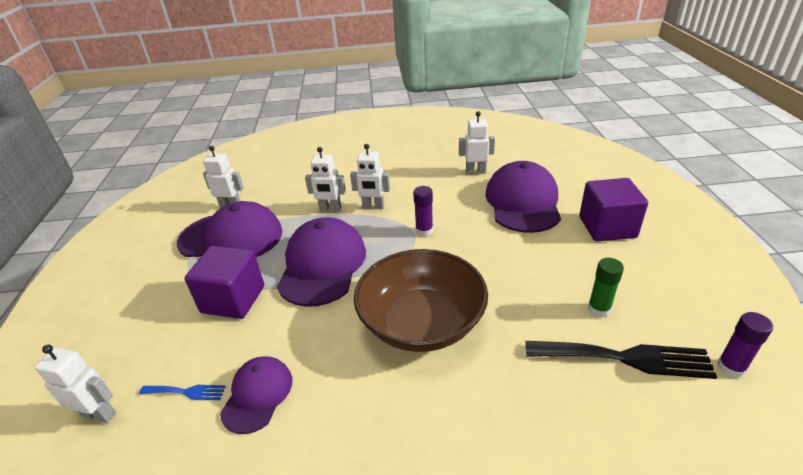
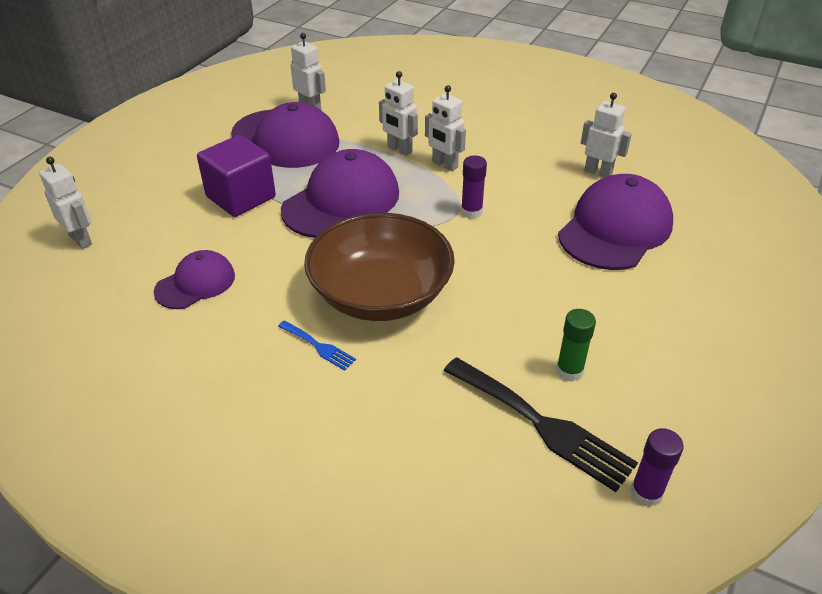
camera: 30 degrees right, 5 degrees up
blue fork [139,385,226,400] -> blue fork moved to [278,321,356,371]
purple cube [579,178,648,241] -> none

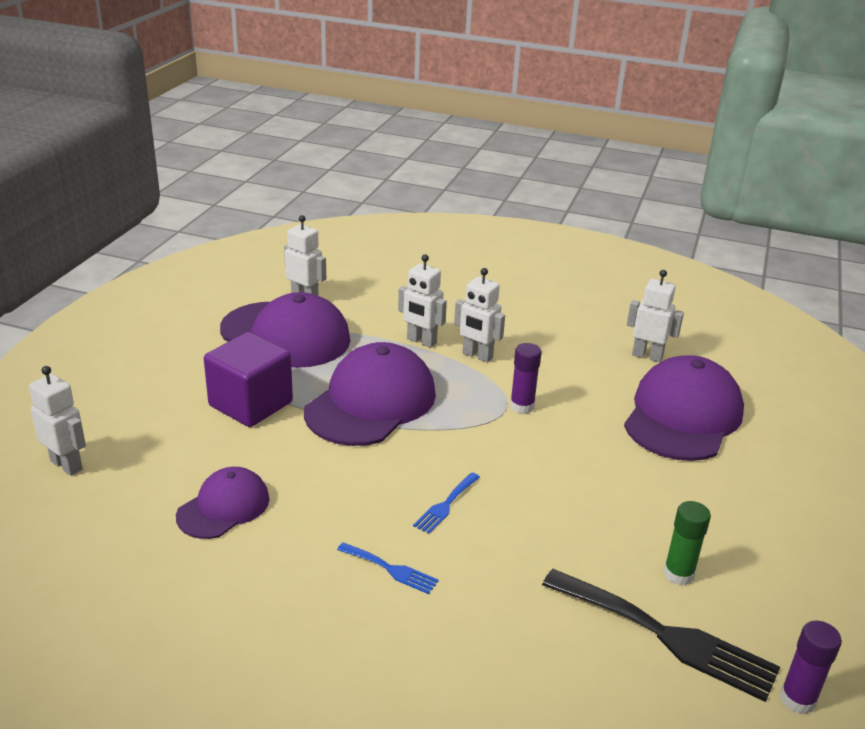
camera: 10 degrees left, 10 degrees down
brown bowl [304,213,455,321] -> blue fork [413,473,480,534]

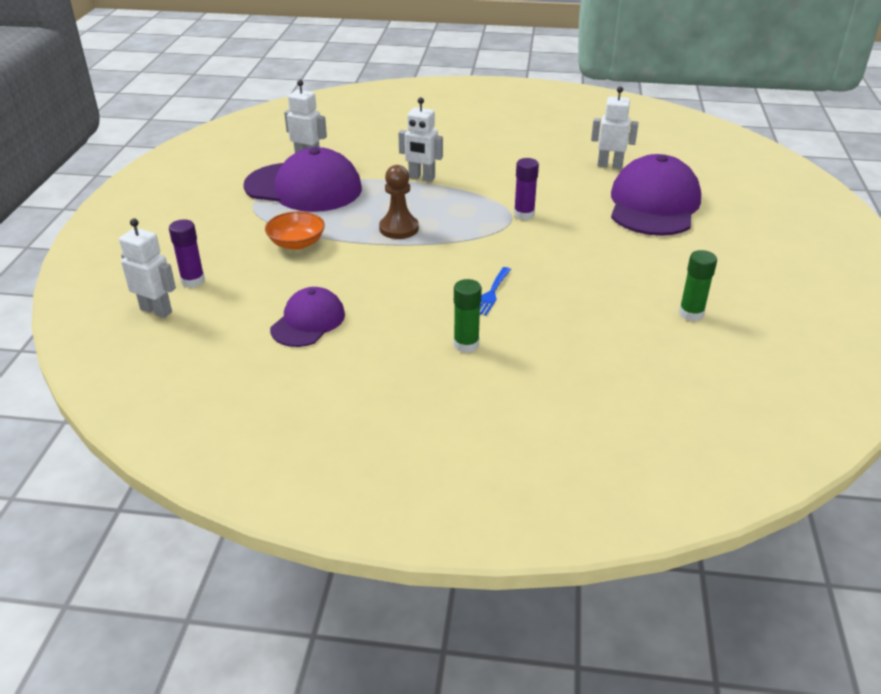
camera: 10 degrees left, 5 degrees up
purple cube [204,332,293,427] -> orange bowl [265,211,325,250]
purple cap [304,342,436,446] -> brown pawn [379,165,419,239]
blue fork [337,542,439,594] -> green glue stick [454,279,482,353]
white robot [454,268,505,363] -> none
black fork [542,569,780,702] -> none
purple glue stick [780,621,842,714] -> purple glue stick moved to [169,219,205,288]

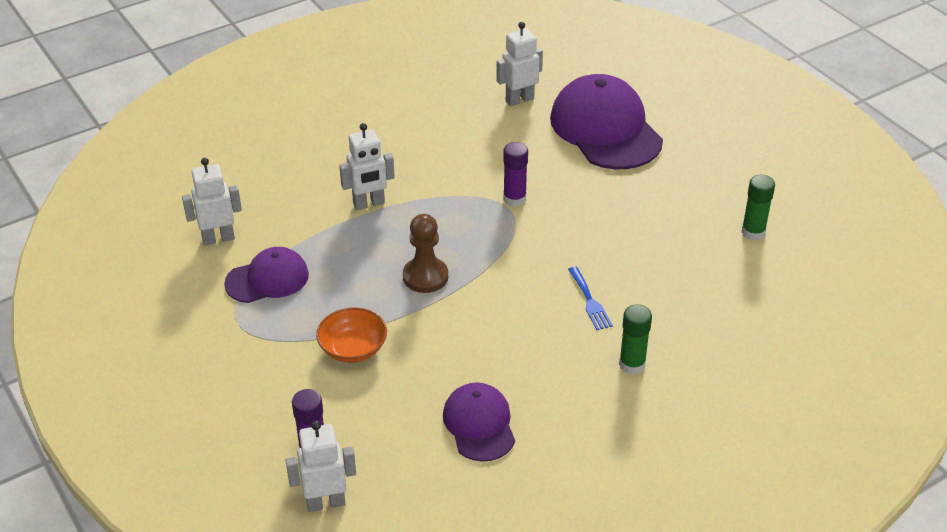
camera: 40 degrees left, 5 degrees up
purple cap [244,147,362,212] -> purple cap [224,247,309,303], size x0.57

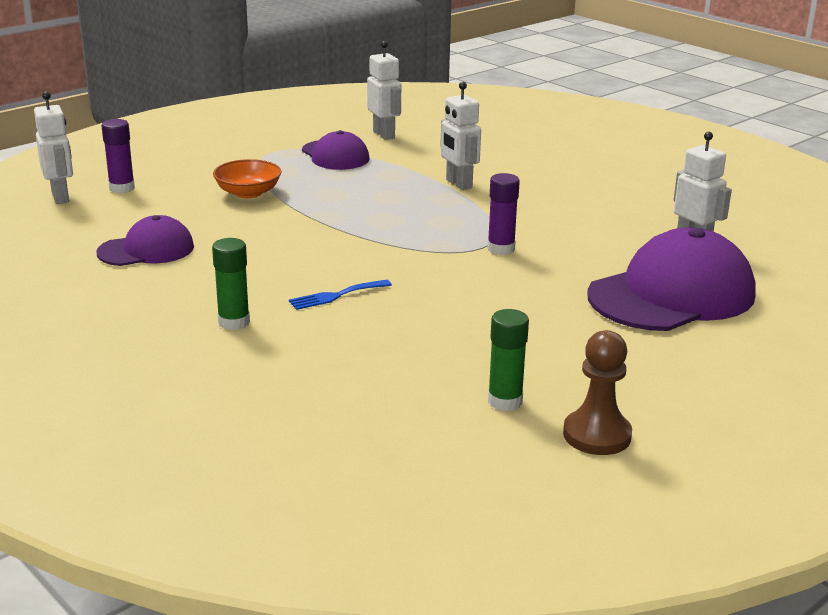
camera: 80 degrees right, 15 degrees down
brown pawn [403,214,448,293] -> brown pawn moved to [563,330,632,455]

